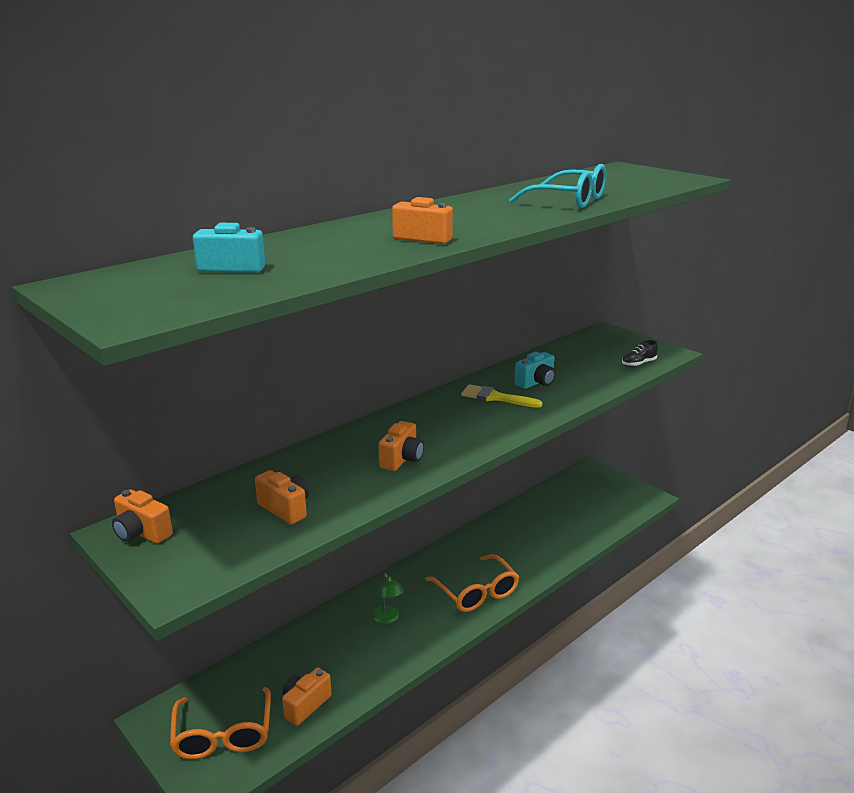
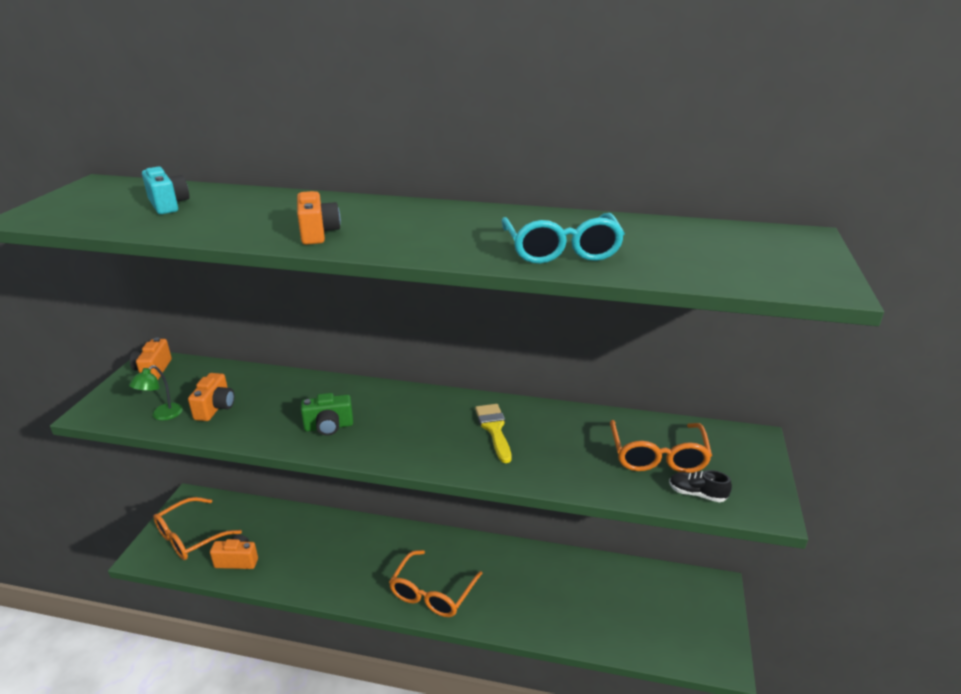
camera: 55 degrees right, 5 degrees up
green lamp [372,573,404,624] -> green lamp moved to [129,365,183,421]
orange camera [378,421,424,471] -> green camera [301,393,353,436]
turquoise camera [514,352,556,389] -> none
none -> orange glasses [610,420,712,473]

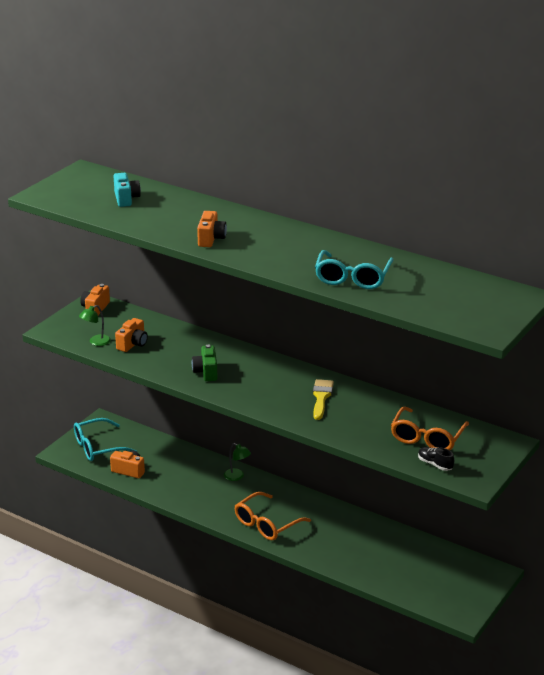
camera: 20 degrees right, 0 degrees up
orange glasses [153,497,242,560] -> turquoise glasses [74,418,137,461]
green camera [301,393,353,436] -> green camera turned 75 degrees clockwise [192,345,217,381]
none -> green lamp [224,443,251,481]

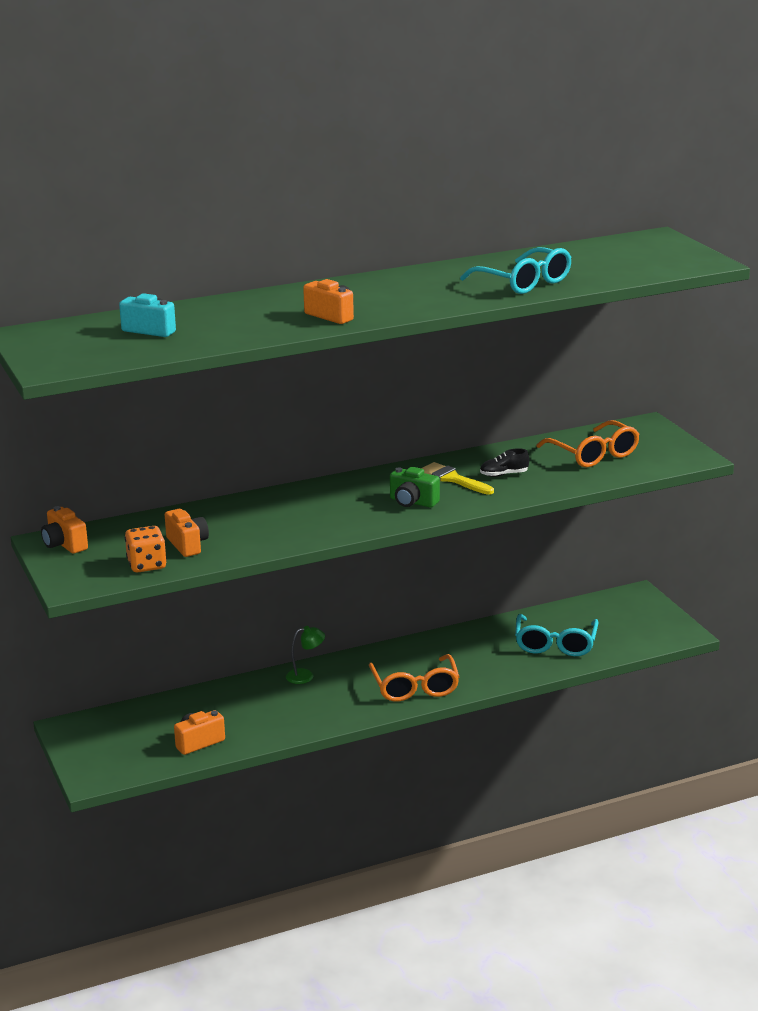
camera: 55 degrees left, 5 degrees down
turquoise glasses [74,418,137,461] -> turquoise glasses moved to [515,614,599,656]
green lamp [79,305,111,346] -> orange dice [125,526,167,573]
green camera [192,345,217,381] -> green camera moved to [390,467,440,508]
black shoe [418,447,454,471] -> black shoe moved to [480,448,529,477]

